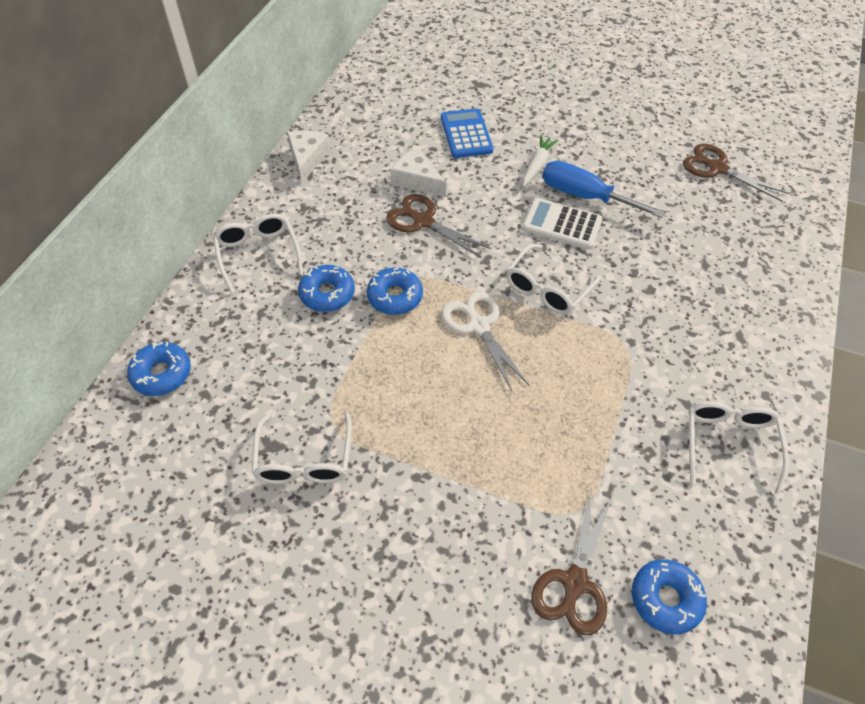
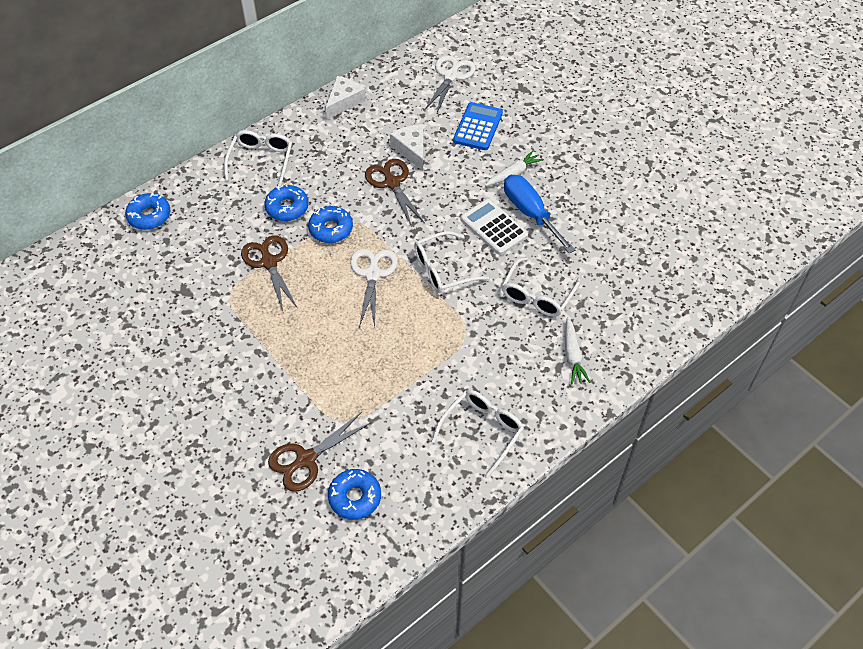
camera: 30 degrees right, 0 degrees up
white glasses [252,413,352,484] -> white glasses moved to [502,257,581,317]
brown scissors [683,144,788,201] -> brown scissors moved to [241,235,298,311]
none -> white scissors [424,55,476,113]
none -> white carrot [565,317,590,384]

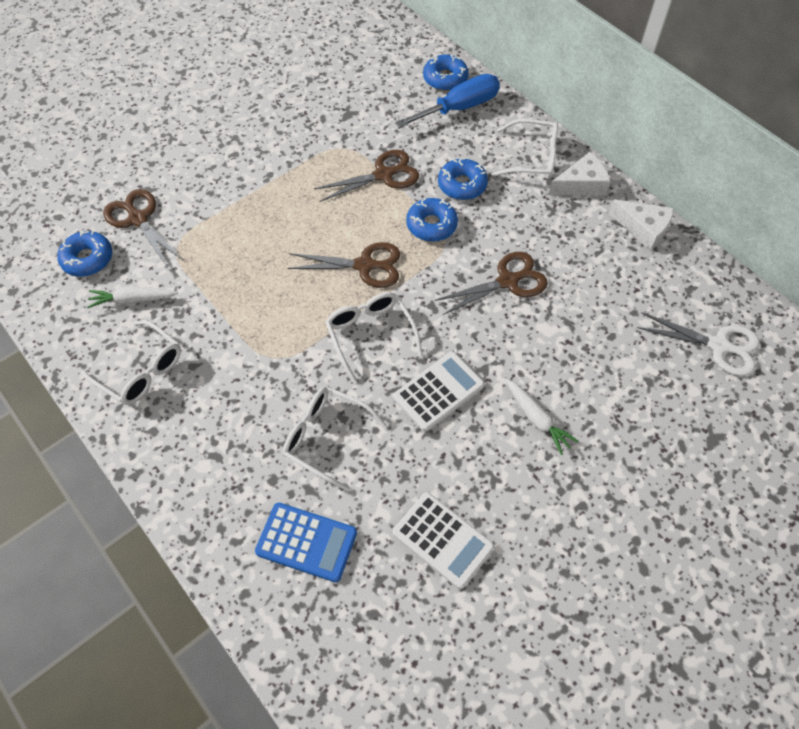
camera: 90 degrees right, 5 degrees up
white scissors [350,249,398,328] -> brown scissors [287,242,400,288]
white cheese [390,124,423,171] -> white cheese moved to [549,152,610,195]
blue calculator [453,102,503,150] -> blue calculator moved to [255,503,357,582]
blue screwdriver [504,175,575,253] -> blue screwdriver moved to [395,74,500,128]
white carrot [565,317,590,384] -> white carrot moved to [87,286,178,308]
none -> white calculator [393,492,494,589]

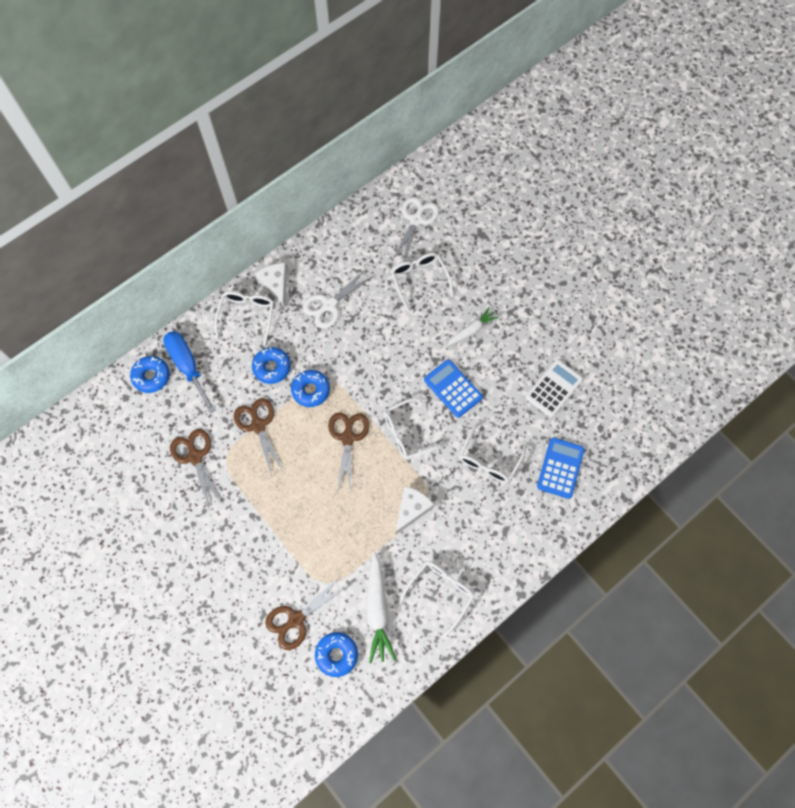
camera: 90 degrees left, 10 degrees up
white carrot [87,286,178,308] -> white carrot [366,552,396,663], size x1.57
white calculator [393,352,485,432] -> blue calculator [424,359,483,418]
brown scissors [435,252,548,315] -> brown scissors moved to [170,429,222,511]
white cheese [609,200,674,251] -> white cheese moved to [396,486,434,534]
none -> white scissors [302,269,374,328]
none -> white glasses [391,253,454,312]

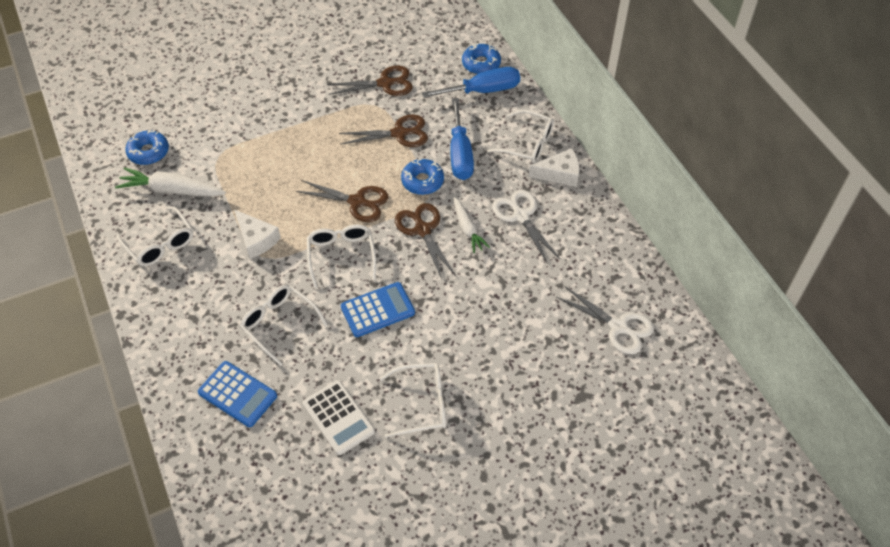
camera: 105 degrees right, 15 degrees down
blue donut [252,347,291,384] -> blue screwdriver [450,98,474,180]
brown scissors [265,577,349,650] -> brown scissors moved to [395,203,456,279]
white glasses [391,253,454,312] -> white glasses moved to [379,363,446,438]
white carrot [446,307,499,347] -> white carrot moved to [453,197,490,253]

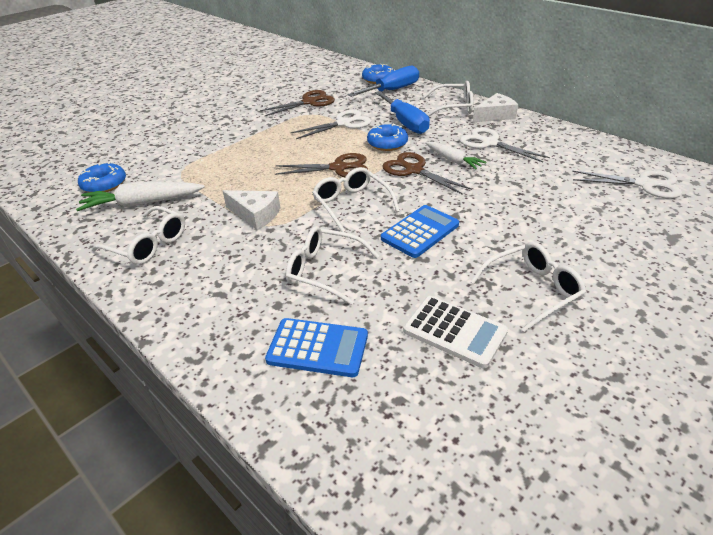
camera: 20 degrees left, 15 degrees down
brown scissors [339,115,428,147] -> white scissors [291,110,371,139]

